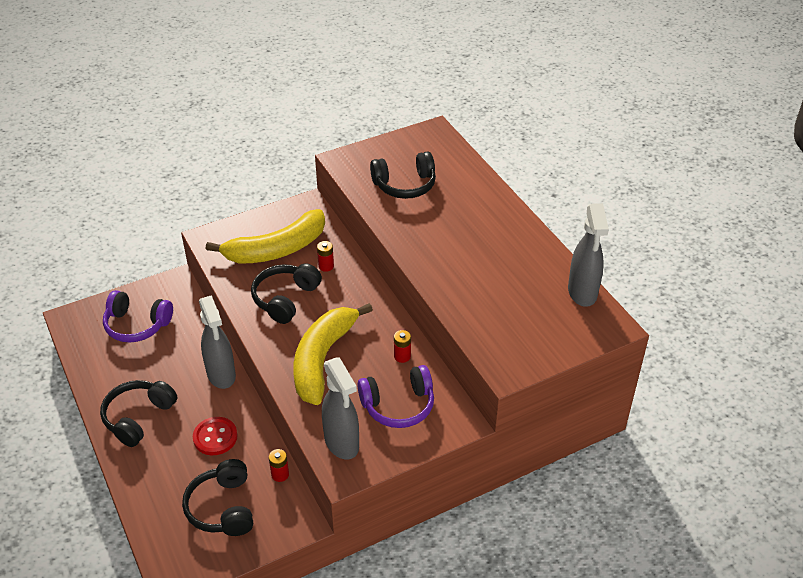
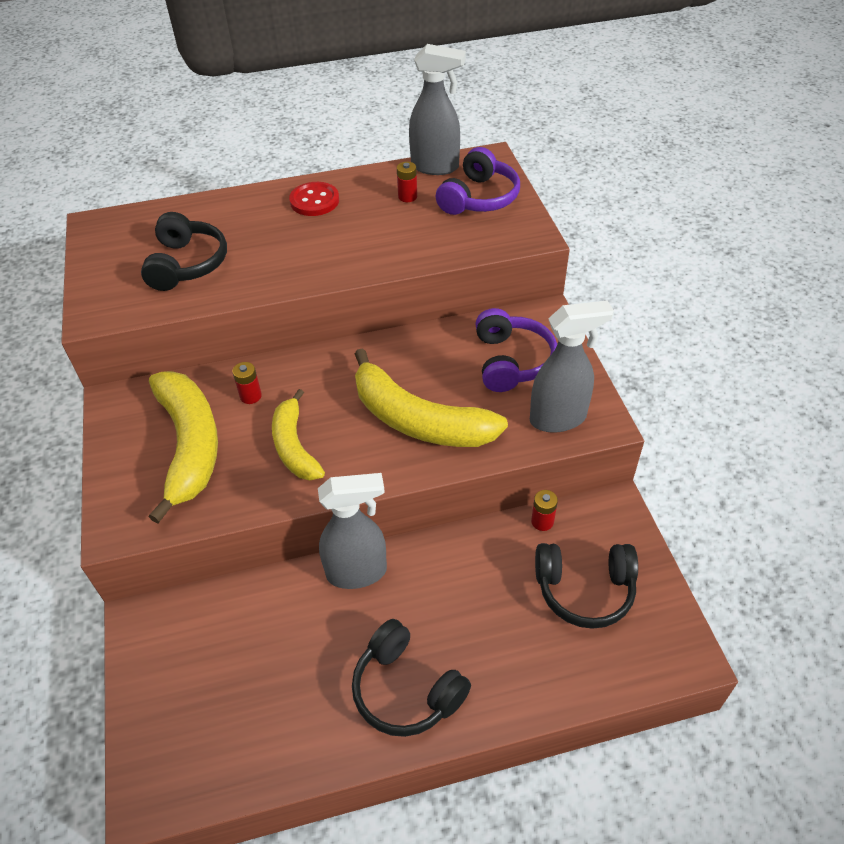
camera: 75 degrees left, 5 degrees up
purple headphones [103,290,173,343] -> purple headphones moved to [436,147,520,215]
red button [193,417,237,455] -> red button moved to [289,182,339,216]
black headphones [251,263,322,324] -> yellow banana [272,389,325,480]
red battery [394,330,411,363] -> red battery moved to [397,162,417,202]

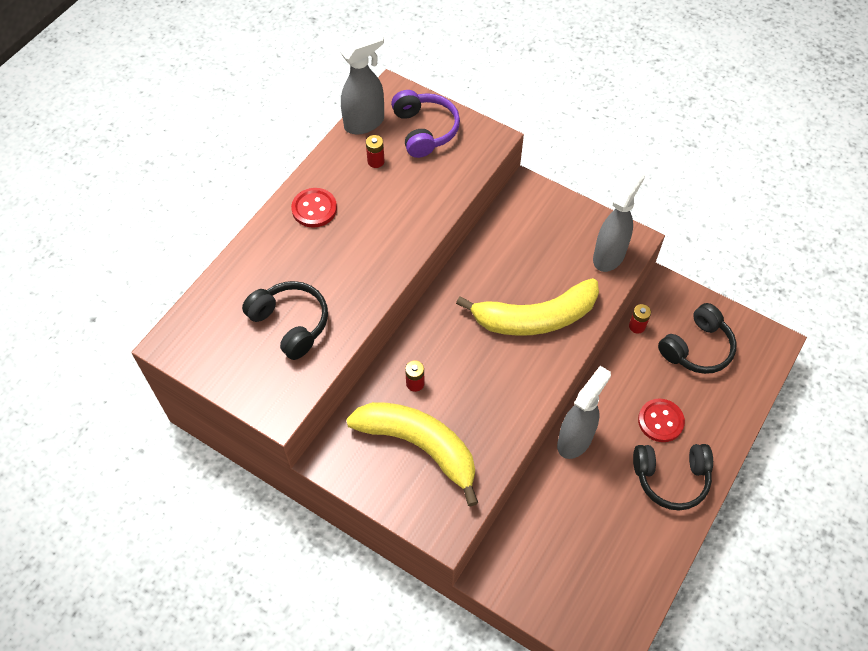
camera: 45 degrees left, 10 degrees up
yellow banana [272,389,325,480] -> none
purple headphones [475,308,557,392] -> none
none -> red button [638,399,685,442]

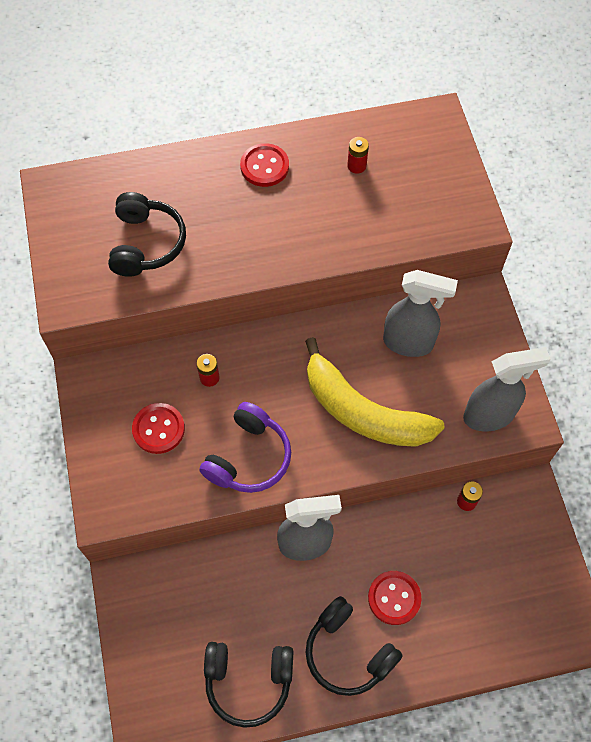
camera: 45 degrees right, 5 degrees up
grey spray bottle [340,30,384,134] -> grey spray bottle moved to [383,270,458,357]
yellow banana [346,402,478,507] -> red button [132,403,185,454]
purple headphones [391,90,460,158] -> purple headphones moved to [199,402,291,493]
black headphones [658,303,737,374] -> black headphones moved to [204,642,293,728]

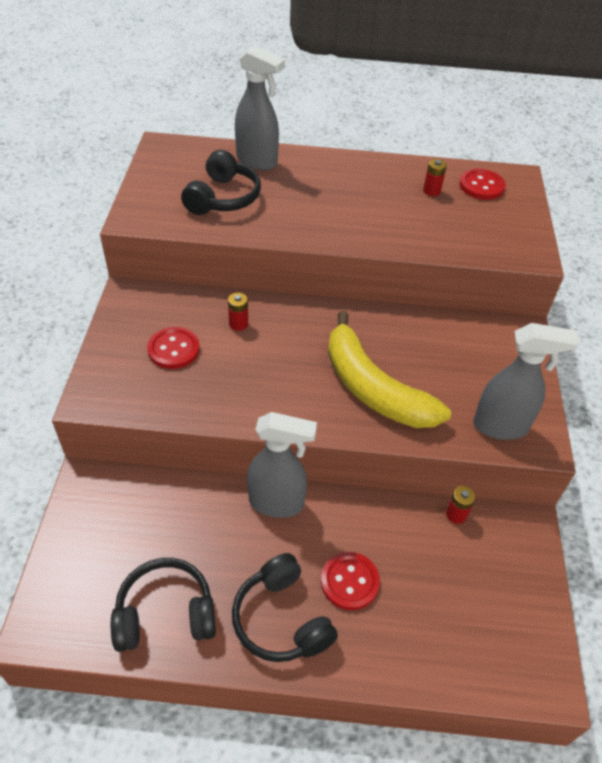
camera: 15 degrees right, 15 degrees down
purple headphones [199,402,291,493] -> none
black headphones [204,642,293,728] -> black headphones turned 150 degrees clockwise [111,558,216,652]
red button [240,143,289,187] -> red button moved to [459,169,506,200]
grey spray bottle [383,270,458,357] -> grey spray bottle moved to [235,46,285,170]

